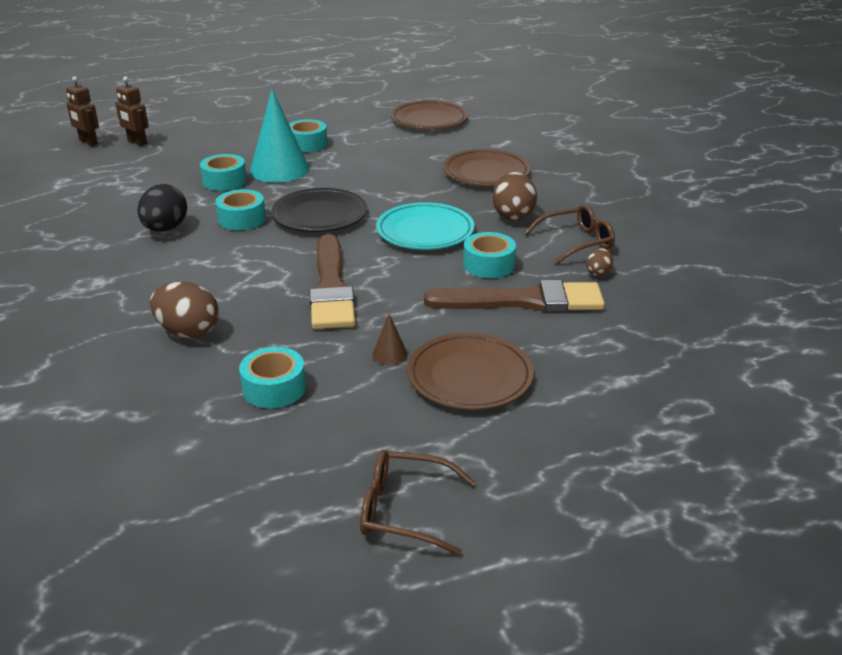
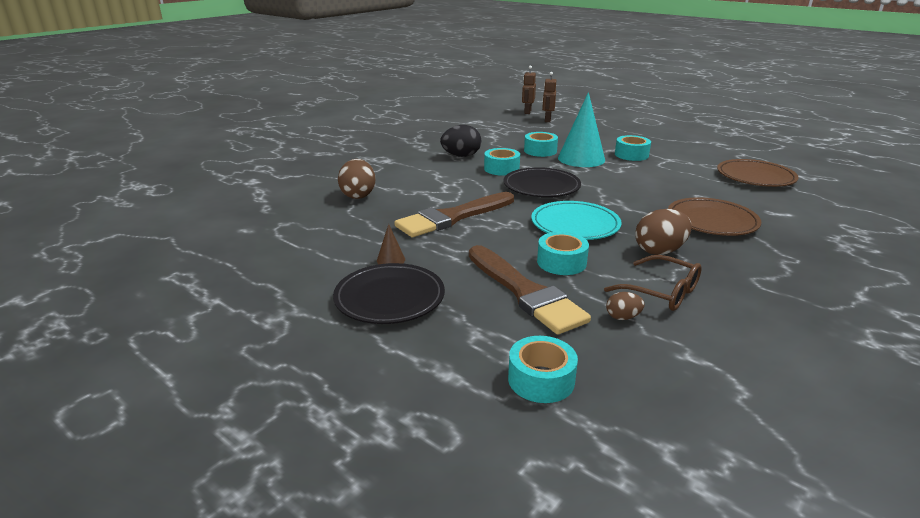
camera: 60 degrees right, 5 degrees down
turquoise tape [239,347,306,408] -> turquoise tape moved to [508,336,578,403]
brown glasses [360,450,475,556] -> none
brown plate [407,333,534,410] -> black plate [333,263,445,324]

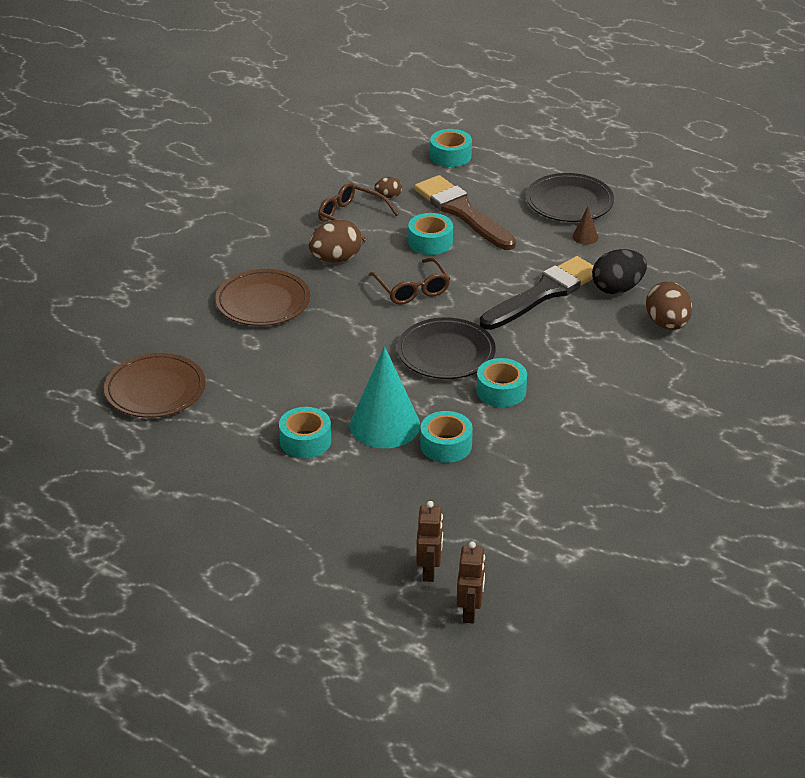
camera: 175 degrees right, 10 degrees up
brown brush [394,192,514,237] -> black brush [480,256,594,330]
black egg [440,125,481,157] -> black egg moved to [592,249,647,294]
turquoise plate [531,201,621,240] -> brown glasses [369,257,450,305]

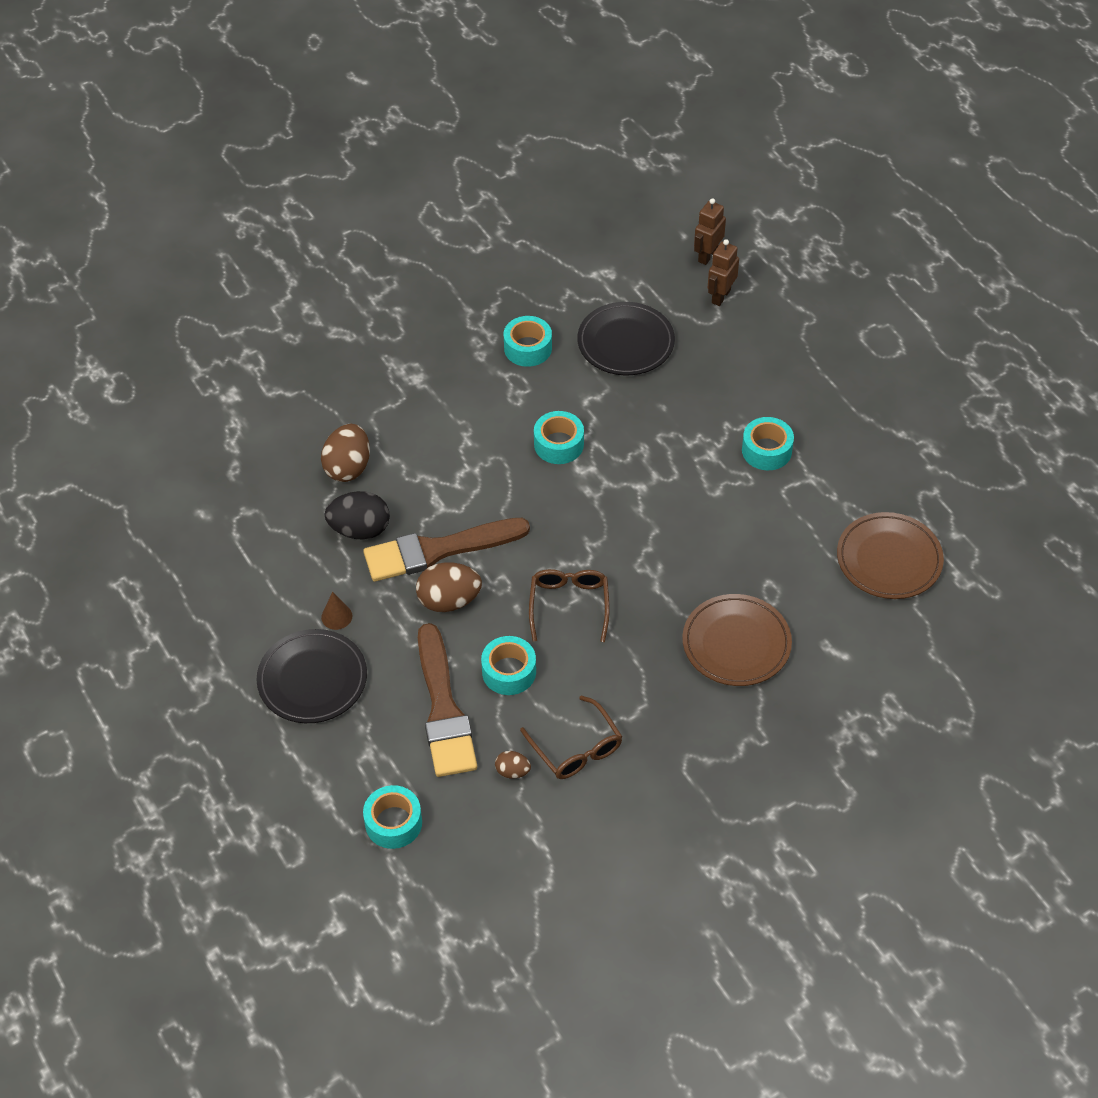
camera: 155 degrees left, 15 degrees up
brown egg [309,220,362,263] -> brown egg moved to [416,562,482,612]
turquoise cone [350,346,420,448] -> none
black plate [397,317,496,379] -> black plate moved to [577,302,675,375]
turquoise tape [420,411,473,463] -> turquoise tape moved to [504,316,552,367]
black brush [480,256,594,330] -> brown brush [363,518,530,581]

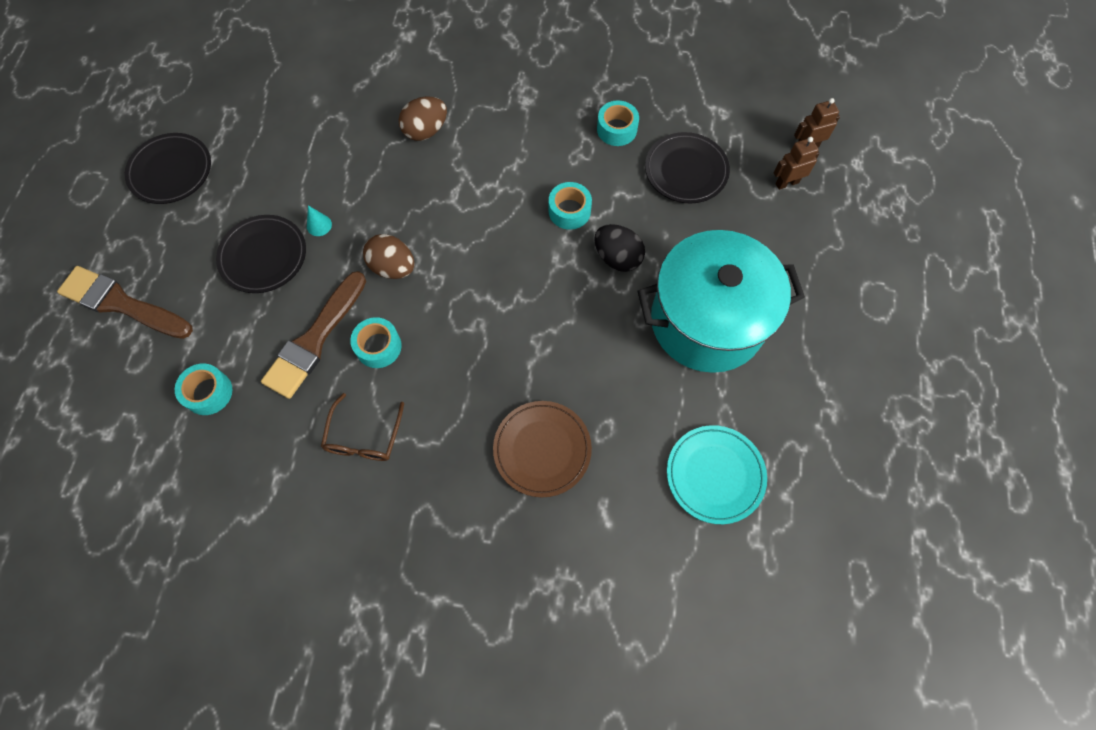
camera: 40 degrees right, 15 degrees up
brown cone [321,592,352,630] -> turquoise cone [307,205,332,236]
black egg [325,491,390,540] -> black egg moved to [594,224,645,272]
brown brush [363,518,530,581] -> brown brush moved to [57,266,193,339]
brown egg [495,751,531,778] -> none
brown glasses [529,569,609,642] -> none
turquoise tape [742,417,794,470] -> turquoise pot [638,230,805,373]
brown plate [837,512,944,599] -> turquoise plate [667,425,767,524]
none -> black plate [125,133,211,204]

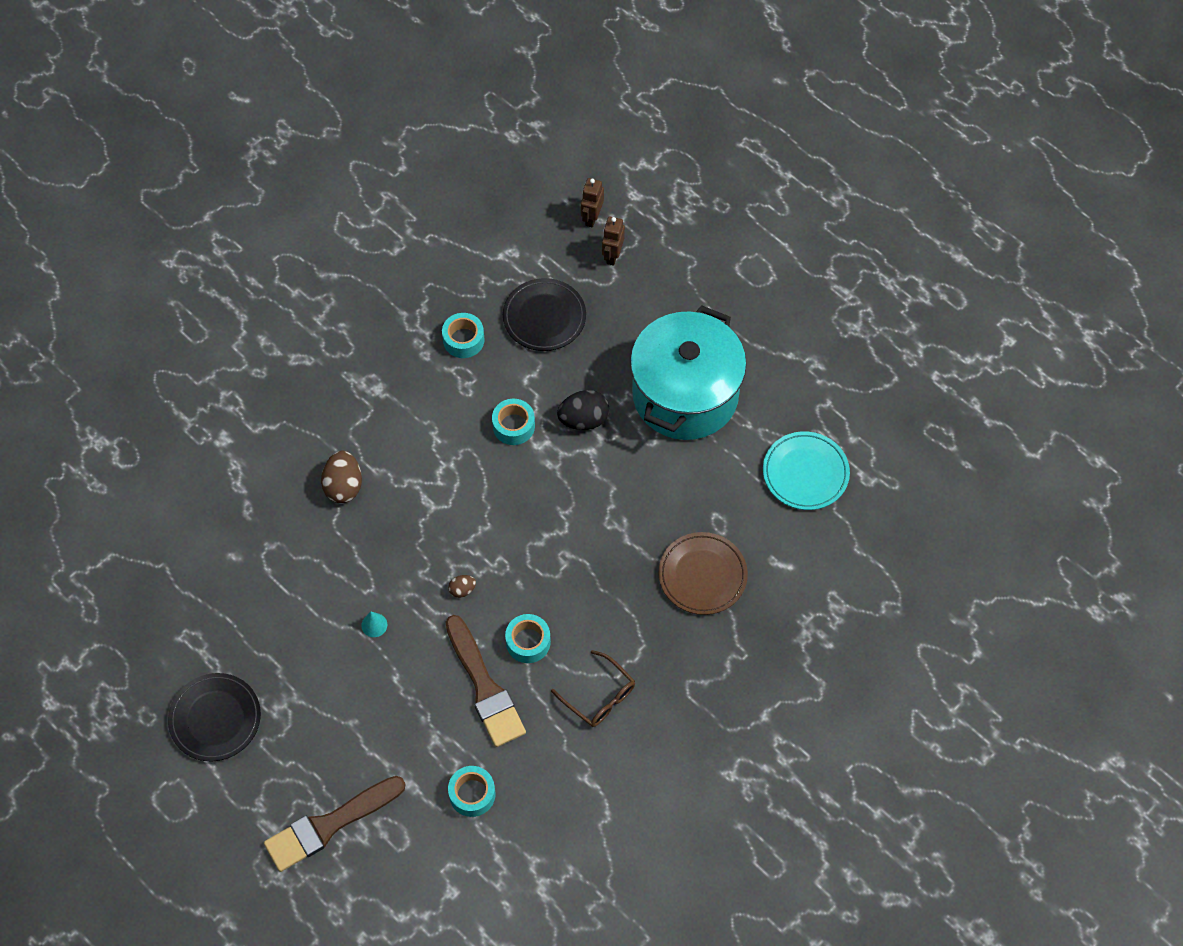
camera: 55 degrees left, 5 degrees down
black plate [216,215,306,293] -> none
brown egg [363,234,415,279] -> brown egg [448,575,476,598], size x0.52

